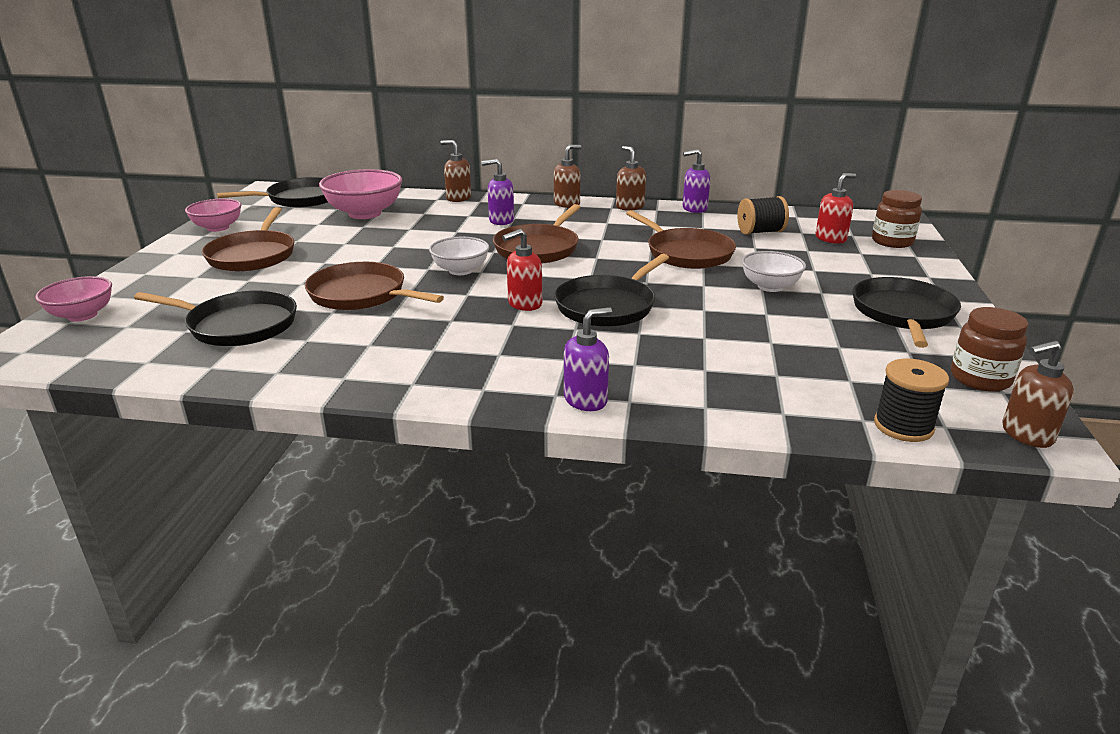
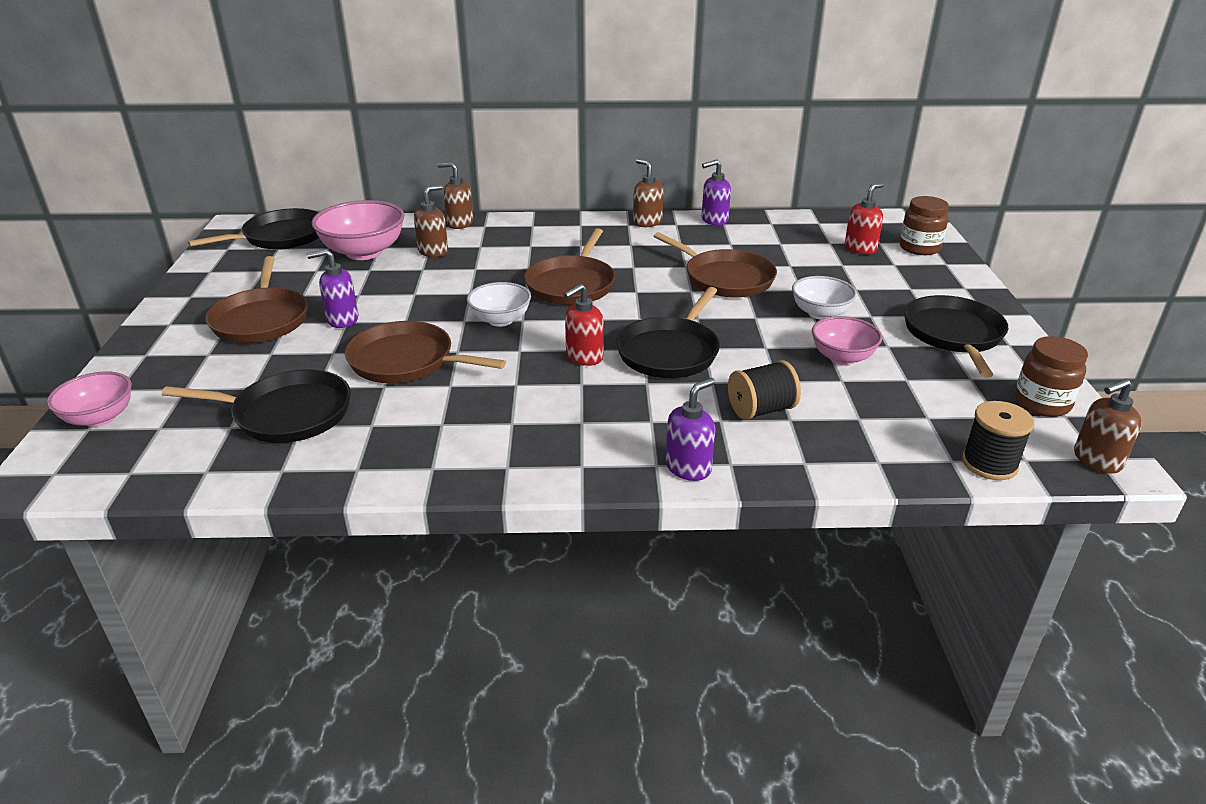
camera: 10 degrees left, 5 degrees up
pink bowl [185,199,241,232] -> pink bowl moved to [812,316,882,365]
purple soap dispenser [482,159,514,225] -> purple soap dispenser moved to [307,249,358,328]
brown soap dispenser [554,145,581,208] -> brown soap dispenser moved to [414,185,448,257]
black spool [737,196,789,235] -> black spool moved to [728,360,801,420]

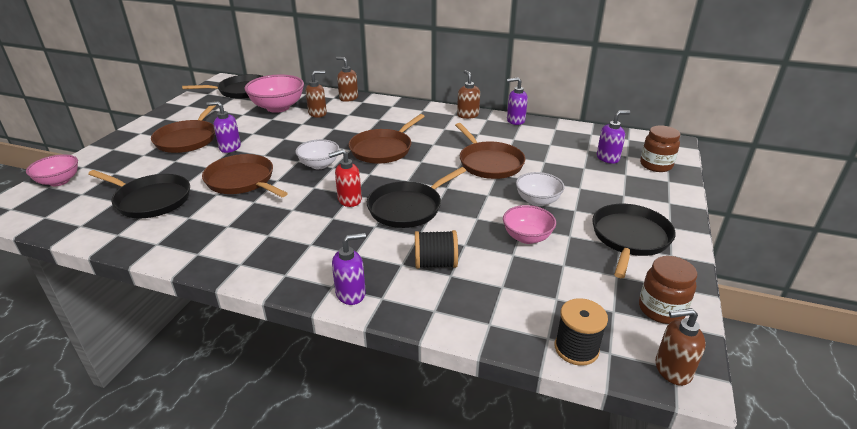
camera: 20 degrees right, 0 degrees up
red soap dispenser [845,183,884,254] -> purple soap dispenser [597,110,630,164]

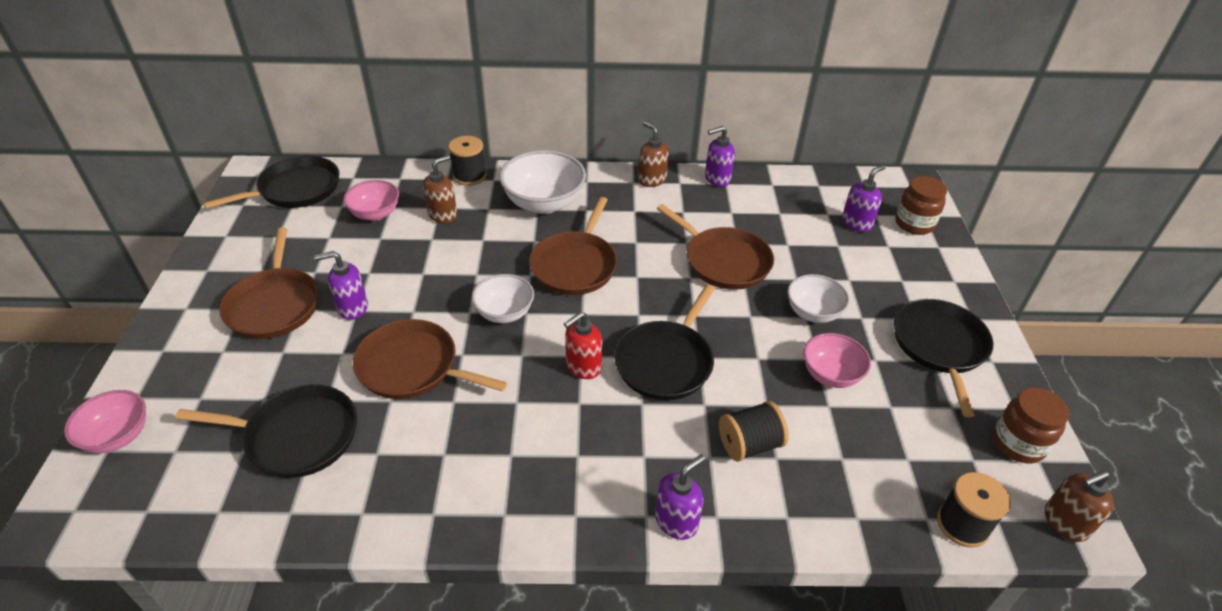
camera: 20 degrees left, 10 degrees up
pink bowl [244,75,304,113] -> pink bowl [343,180,399,221], size x0.62
brown soap dispenser [336,57,358,102] -> black spool [448,136,486,186]
none -> white bowl [499,150,586,214]

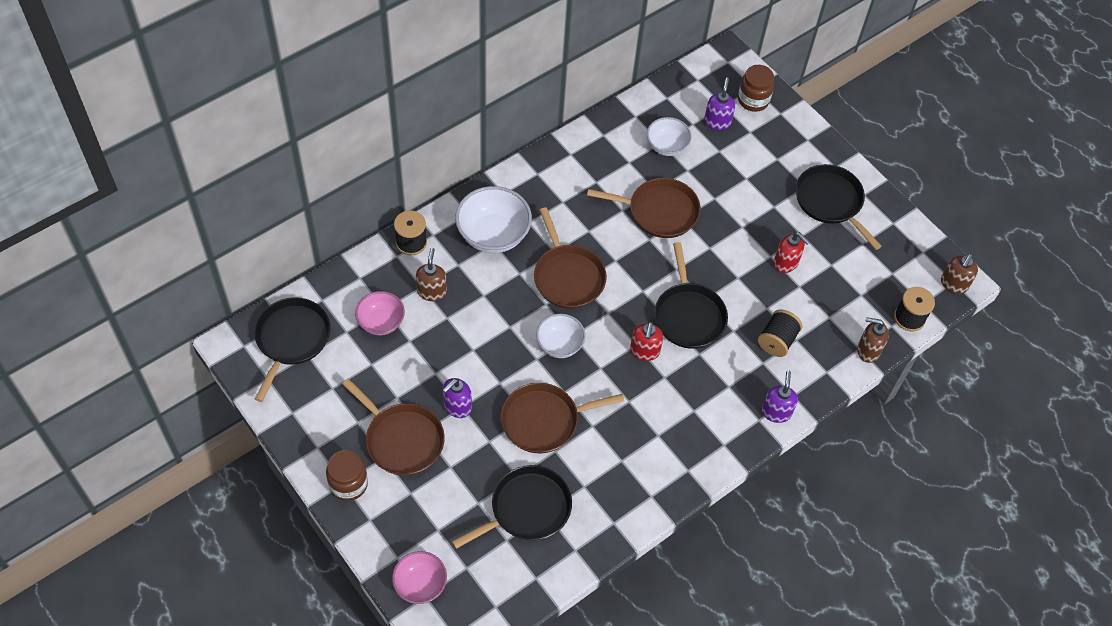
camera: 40 degrees left, 15 degrees up
brown soap dispenser [638,121,669,187] -> brown soap dispenser moved to [857,317,889,363]
purple soap dispenser [705,126,735,187] -> none
white bowl [787,274,850,323] -> white bowl moved to [647,117,692,156]
pink bowl [803,333,871,388] -> red soap dispenser [774,232,810,273]
brown jar [993,388,1069,463] -> brown jar moved to [326,450,368,501]

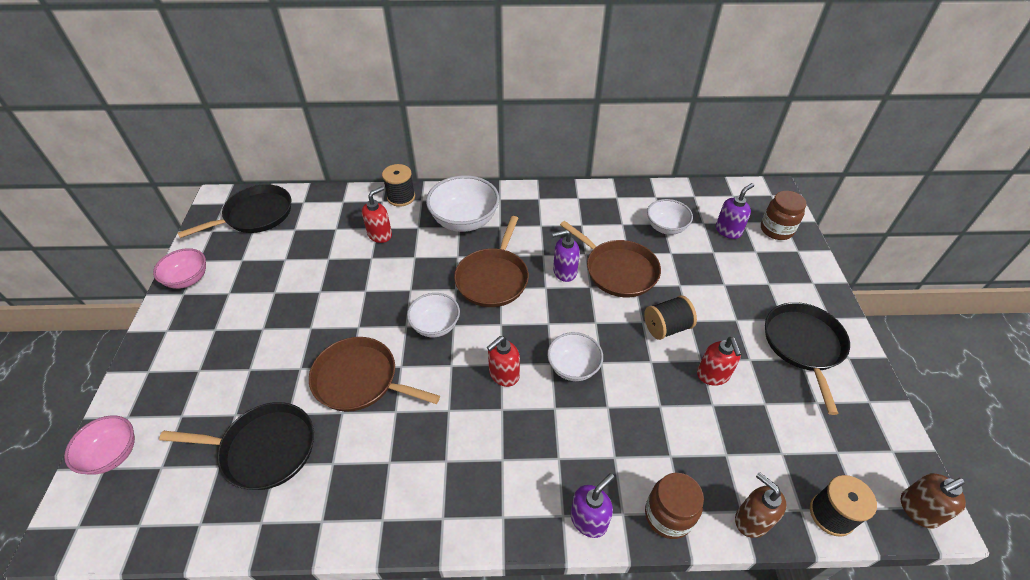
camera: 40 degrees right, 10 degrees down
brown jar [326,450,368,501] -> brown jar moved to [645,473,704,539]
brown pan [342,379,445,476] -> none
pink bowl [355,291,405,335] -> pink bowl moved to [153,248,206,289]
brown soap dispenser [416,248,447,301] -> red soap dispenser [362,186,392,243]
purple soap dispenser [443,378,472,418] -> purple soap dispenser moved to [552,230,580,282]
black pan [654,242,728,349] -> white bowl [547,332,603,381]
black spool [758,309,803,357] -> black spool moved to [644,295,697,340]

